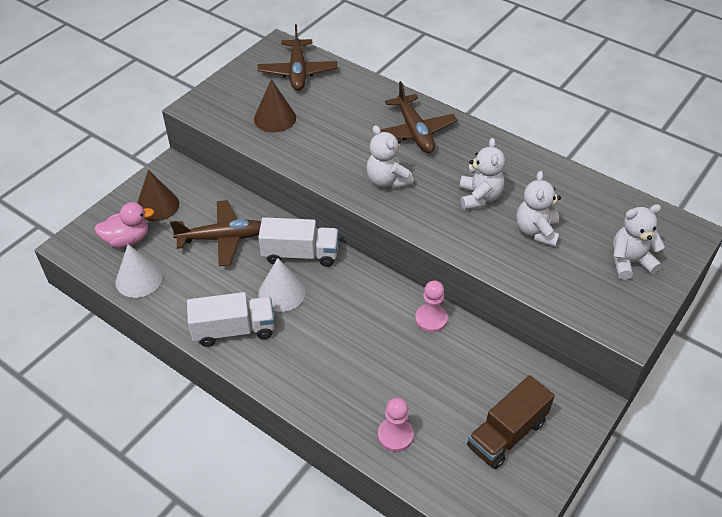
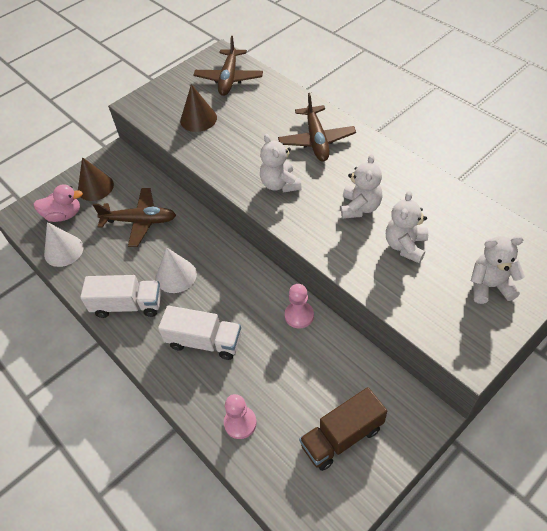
camera: 15 degrees right, 5 degrees up
white truck [258,217,339,267] -> white truck moved to [158,305,241,360]

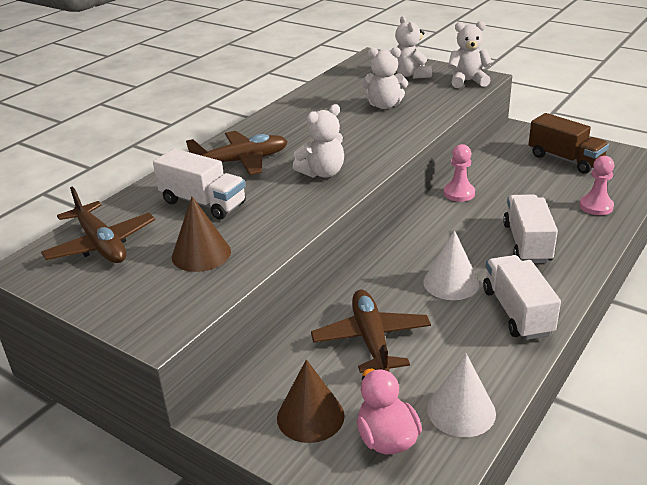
camera: 105 degrees left, 20 degrees down
brown plane [193,36,263,96] -> brown plane turned 60 degrees clockwise [41,186,155,263]
white teddy bear [341,154,382,219] -> white teddy bear moved to [448,21,493,88]
none -> white truck [153,148,246,220]

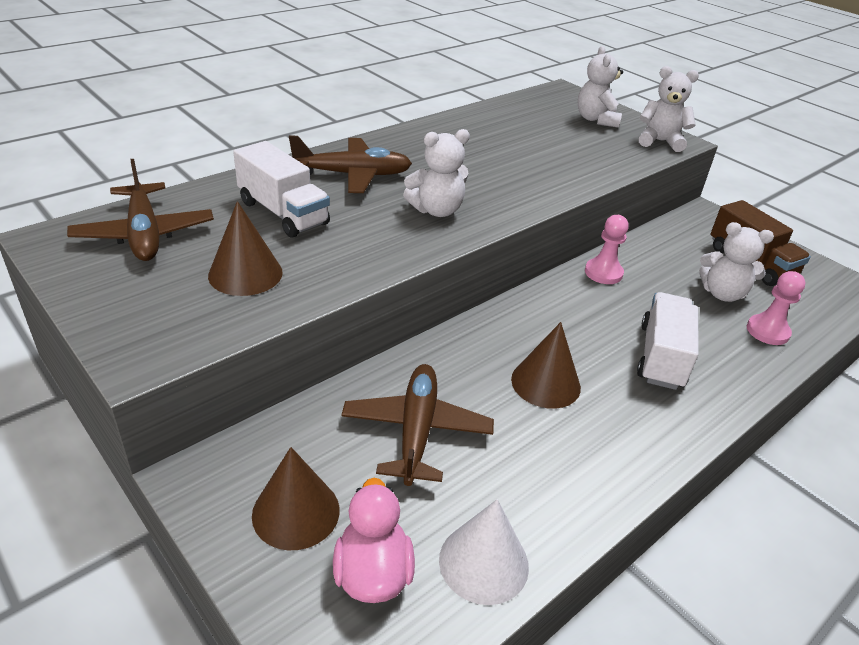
camera: 10 degrees right, 5 degrees up
white teddy bear [361,47,408,109] -> white teddy bear moved to [699,222,774,302]
white cone [423,230,479,300] -> brown cone [511,322,581,409]
white truck [483,255,561,340] -> none

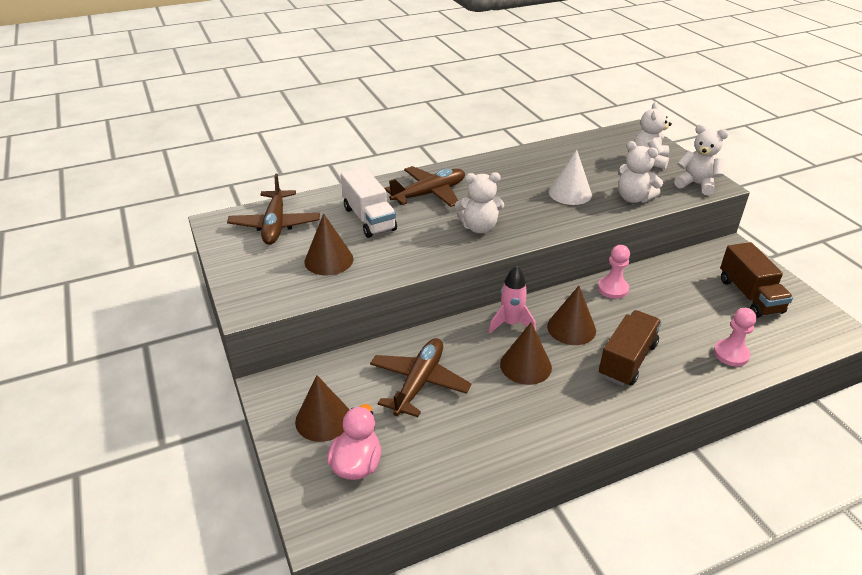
camera: 20 degrees right, 0 degrees up
brown plane [289,135,412,193] -> brown plane turned 45 degrees counterclockwise [385,166,465,207]
white cone [439,499,529,605] -> white cone moved to [549,150,592,205]
white truck [637,292,698,390] -> brown truck [599,310,662,386]
white teddy bear [699,222,774,302] -> white teddy bear moved to [618,141,663,203]
none -> pink rocket [489,266,536,333]
none -> brown cone [547,286,596,345]

